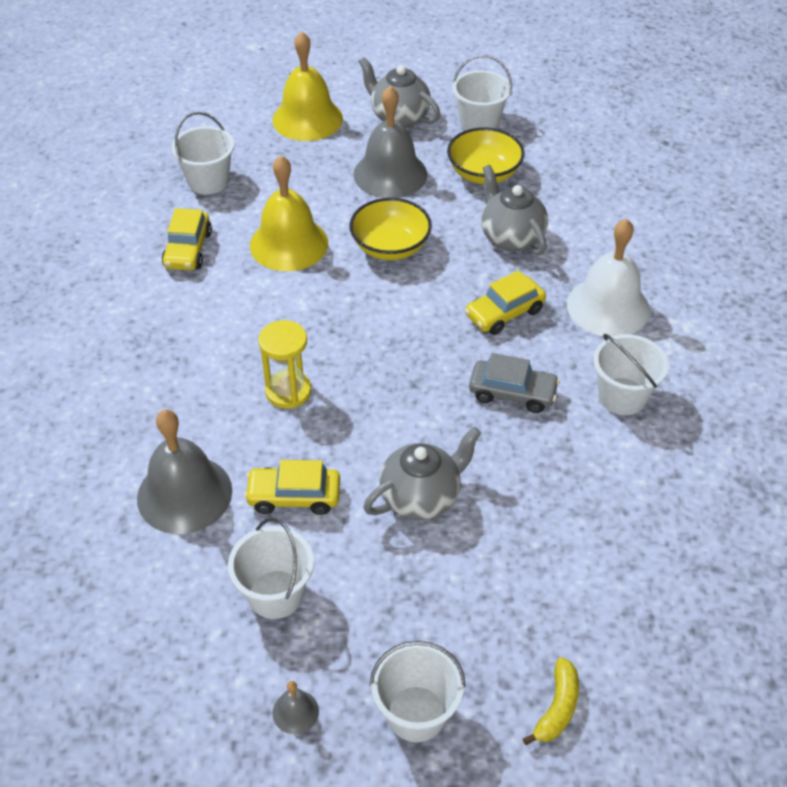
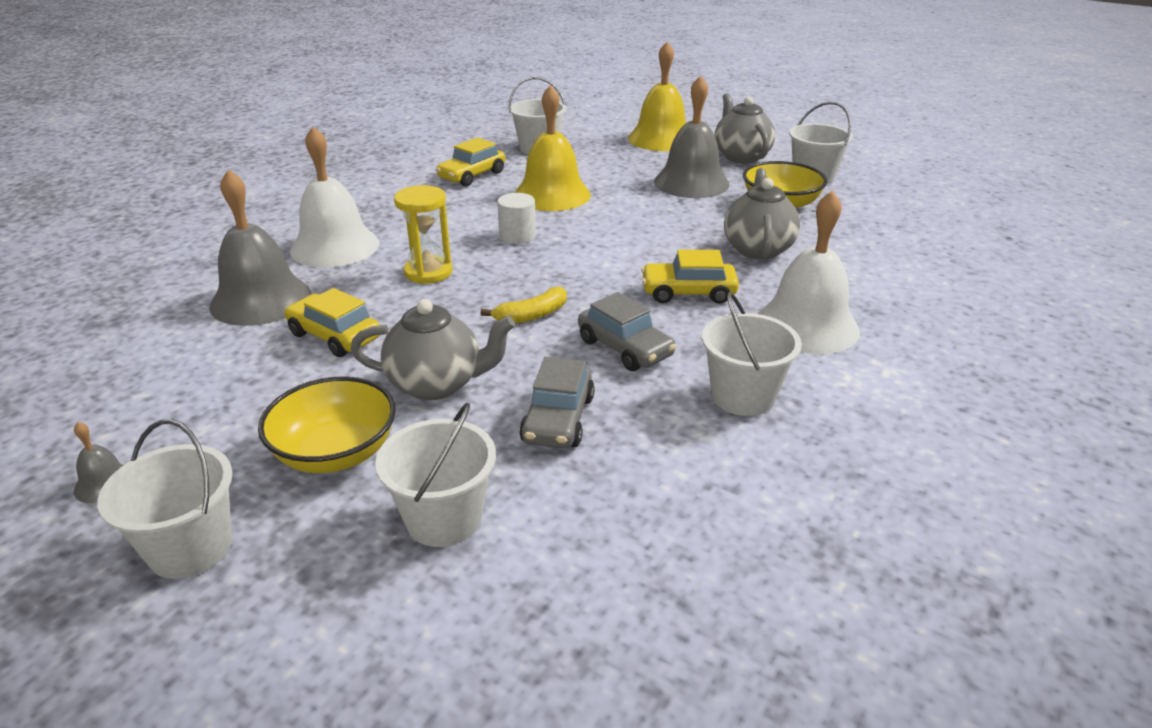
camera: 35 degrees right, 15 degrees down
white bucket [228,518,314,619] -> white bucket moved to [375,402,496,547]
yellow bowl [349,198,432,260] -> yellow bowl moved to [258,376,396,473]
yellow banana [523,657,579,745] -> yellow banana moved to [481,287,567,324]
none -> white bell [290,127,379,268]
none -> white cylinder [497,193,536,244]
none -> grey car [519,357,595,449]

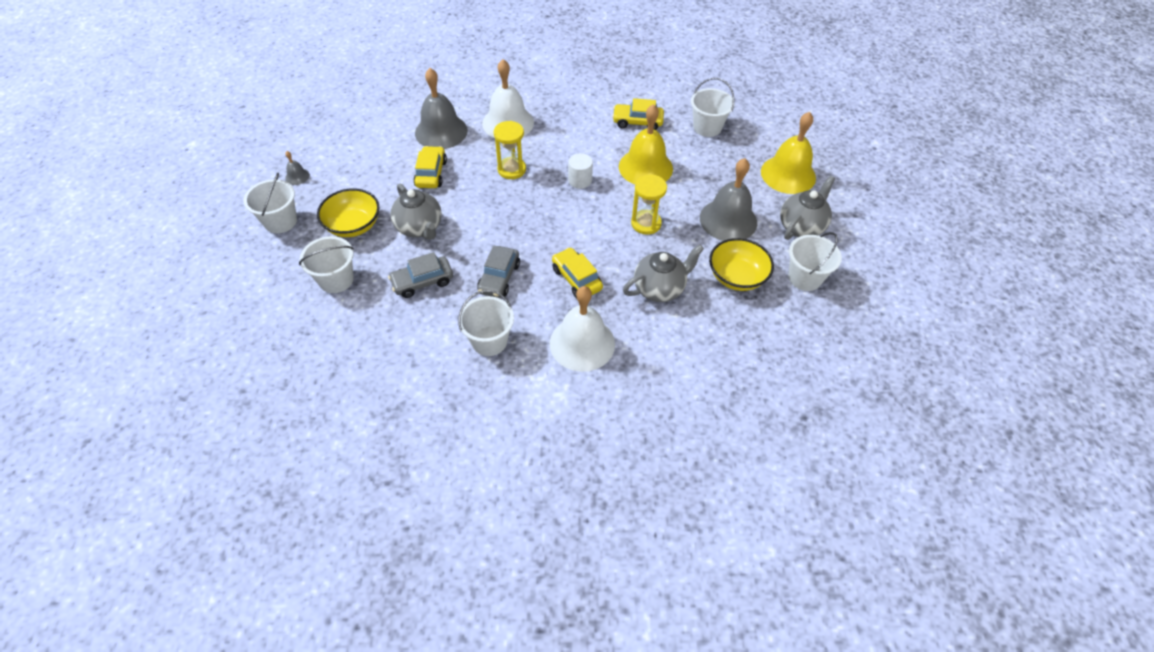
camera: 55 degrees right, 20 degrees up
yellow banana [481,287,567,324] -> none
none -> yellow hourglass [631,175,667,235]

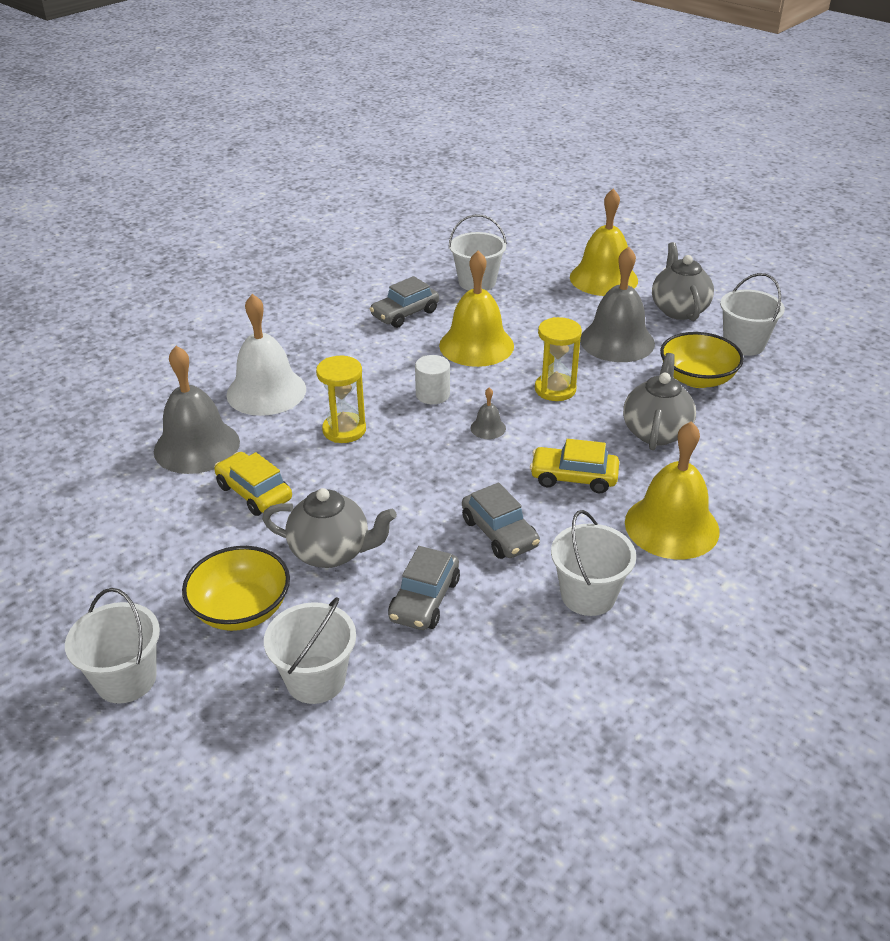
camera: 45 degrees left, 15 degrees down
grey bell [285,151,310,185] -> grey bell moved to [470,387,506,439]
white bell [550,286,615,372] -> yellow bell [625,421,720,559]
yellow car [612,98,664,130] -> grey car [370,276,439,328]

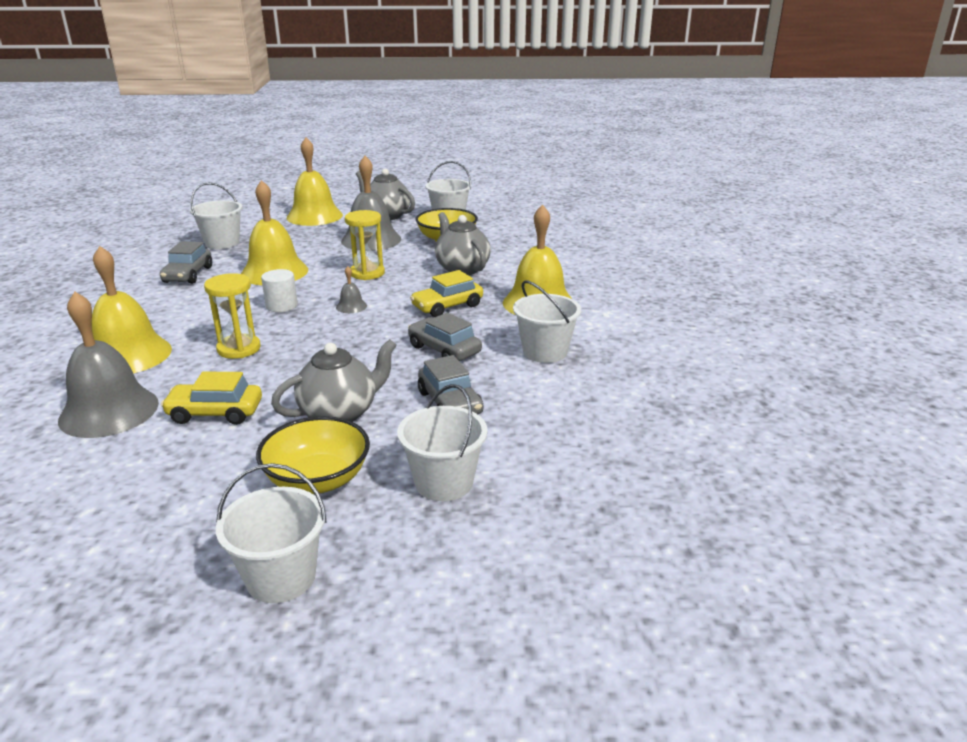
camera: 45 degrees left, 10 degrees down
white bell [226,294,306,416] -> yellow bell [92,246,172,374]
grey car [462,483,540,559] -> grey car turned 150 degrees counterclockwise [408,312,482,361]

